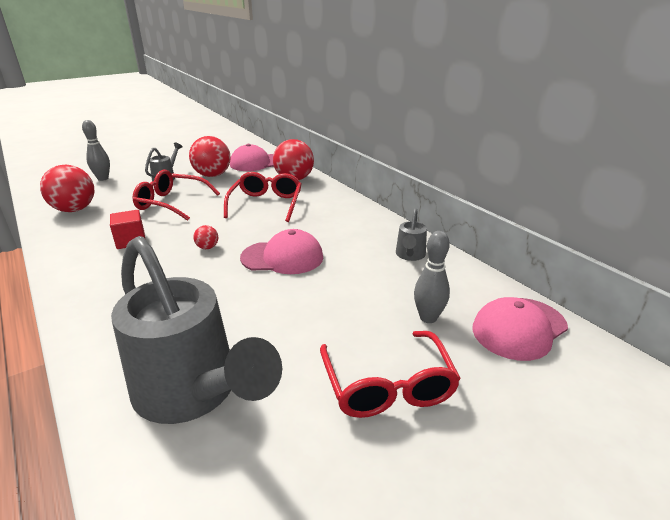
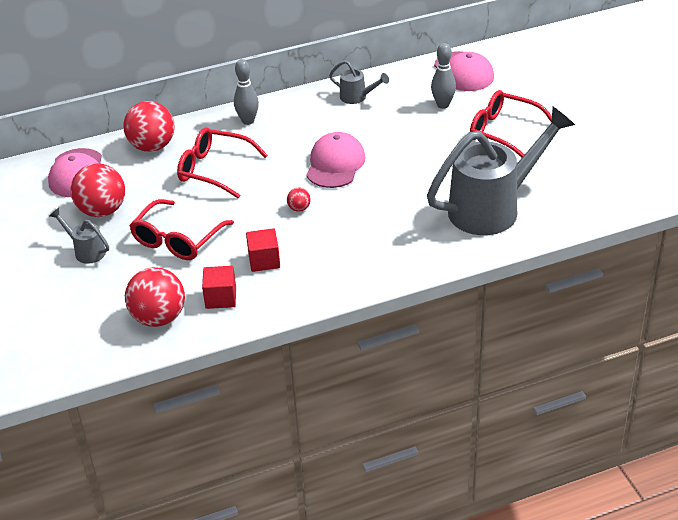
camera: 75 degrees left, 10 degrees up
grey bowling pin [82,120,110,181] -> grey bowling pin moved to [234,59,259,125]
red glasses [320,331,461,418] -> red glasses turned 150 degrees counterclockwise [470,90,552,158]
none -> red cube [202,266,236,309]

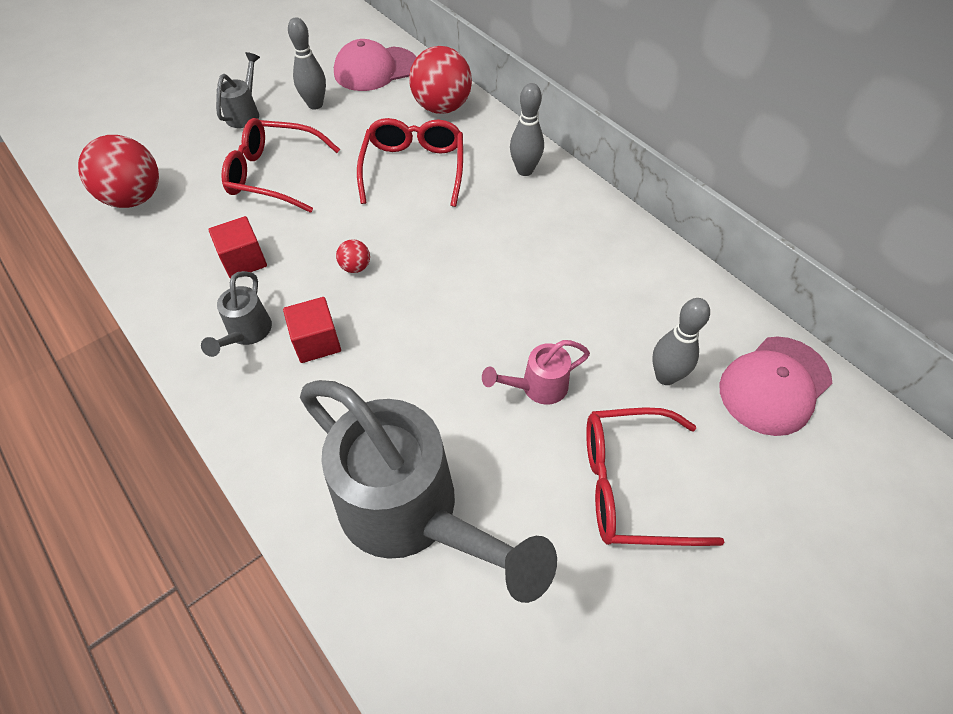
camera: 70 degrees right, 15 degrees up
red ball [70,163,125,217] -> grey bowling pin [288,17,326,110]
red cube [202,266,236,309] -> red cube moved to [283,297,341,363]
pink cap [306,132,366,188] -> none
grey watering can [329,60,389,104] -> grey watering can moved to [201,271,272,357]
red glasses [470,90,552,158] -> red glasses turned 105 degrees counterclockwise [586,407,725,546]
none -> pink watering can [482,340,590,405]

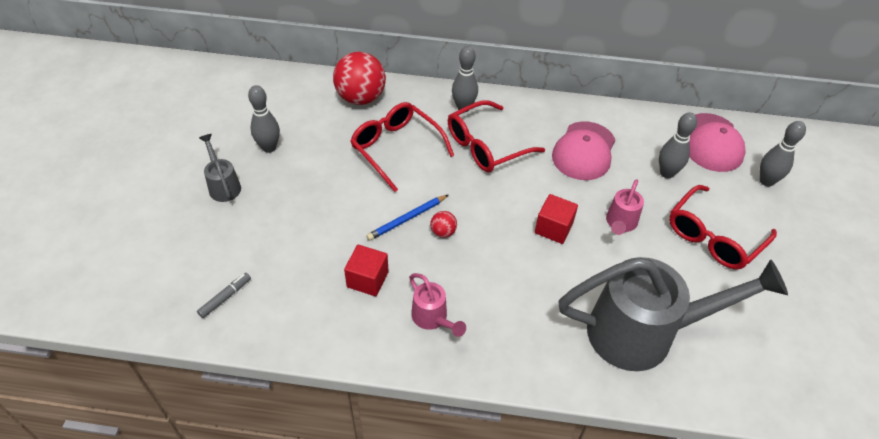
camera: 45 degrees left, 5 degrees down
red ball [78,135,159,208] -> grey marker [197,273,251,318]
grey watering can [201,271,272,357] -> pink watering can [409,273,466,337]
red glasses [221,118,340,213] -> red glasses moved to [448,100,545,172]
red cube [283,297,341,363] -> red cube moved to [535,194,578,244]
pink cap [334,39,416,91] -> pink cap moved to [552,121,615,180]
none -> blue pencil [366,195,448,241]
none -> grey bowling pin [760,121,806,187]

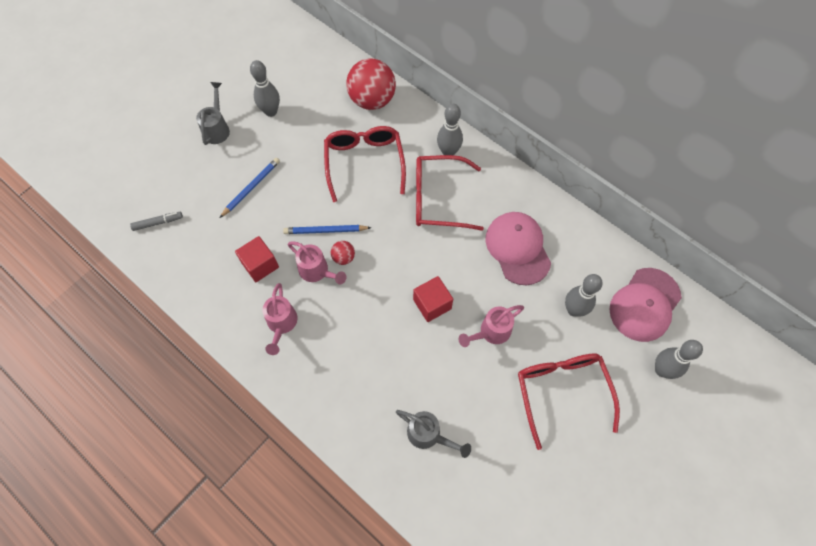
camera: 35 degrees right, 15 degrees up
pink cap [552,121,615,180] -> pink cap turned 105 degrees clockwise [486,212,551,285]
grey watering can [558,257,788,371] -> grey watering can [396,410,471,458], size x0.43
red glasses [669,185,777,270] -> red glasses turned 90 degrees clockwise [518,353,620,450]
none -> blue pencil [220,158,280,218]
none -> pink watering can [288,241,346,285]

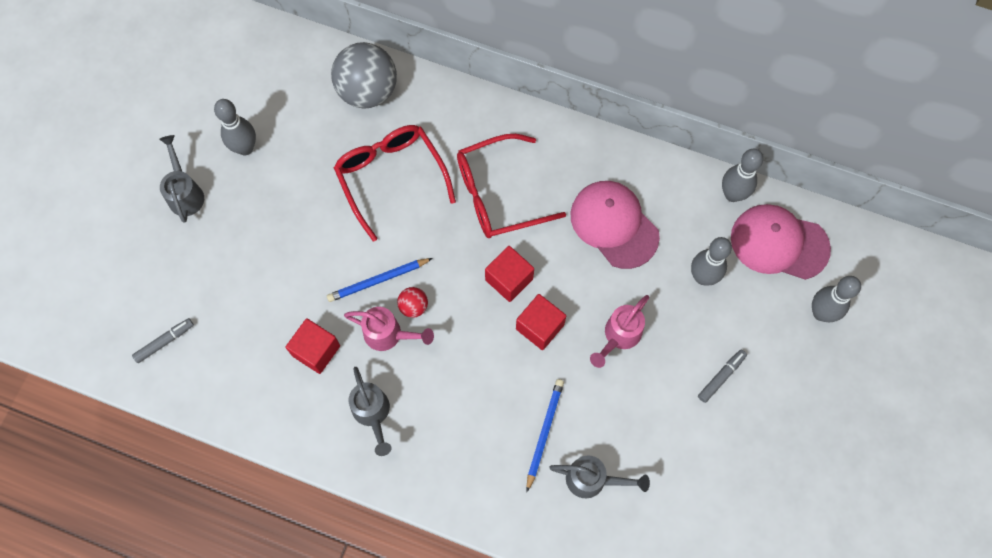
camera: 20 degrees left, 5 degrees up
blue pencil [220,158,280,218] -> blue pencil moved to [526,379,564,492]
pink watering can [263,283,298,355] -> grey watering can [349,367,392,456]
red ball [346,59,396,110] -> grey ball [331,42,397,109]
grey bowling pin [437,104,463,156] -> grey bowling pin moved to [722,149,763,202]
red glasses [518,353,620,450] -> grey marker [698,350,747,403]
pink cap [609,268,682,342] -> pink cap turned 90 degrees clockwise [731,204,831,280]
none -> red cube [485,246,534,302]

